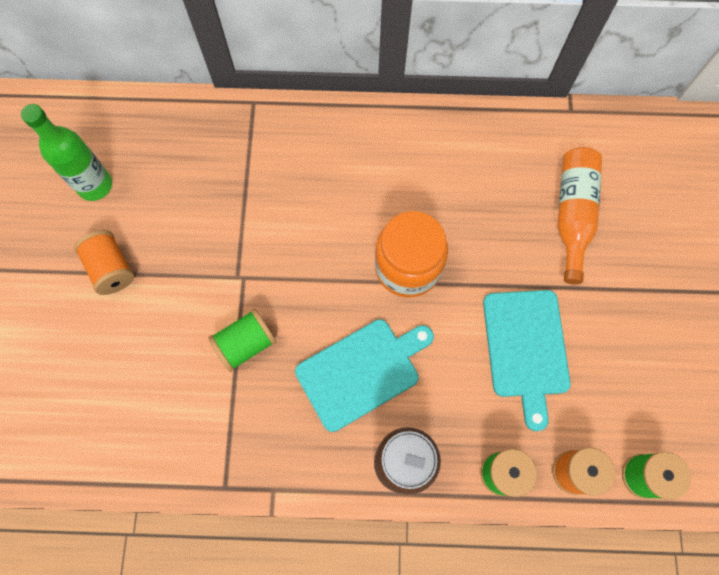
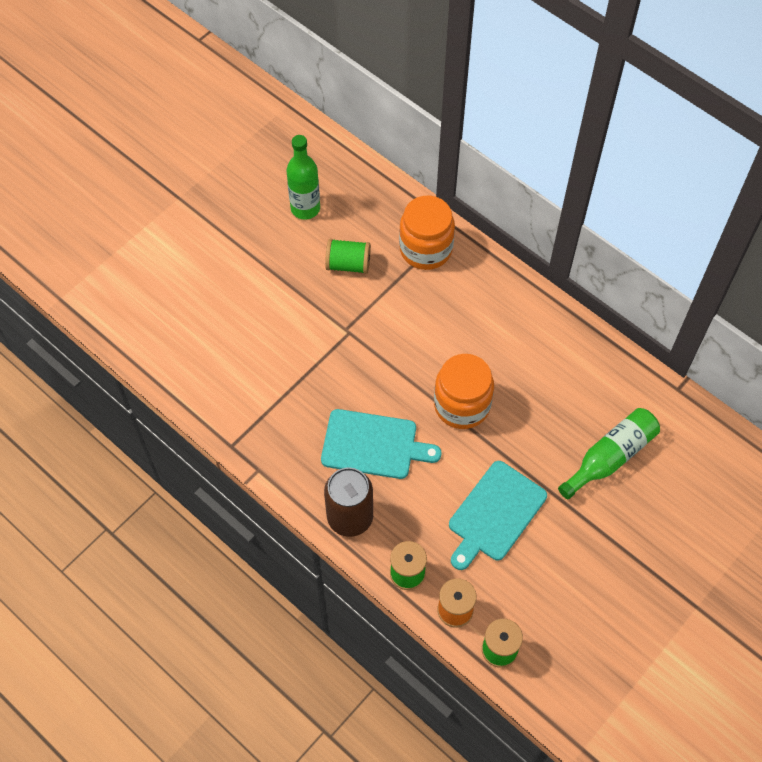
camera: 40 degrees right, 10 degrees down
orange spool [74,230,134,295] -> none
green spool [208,309,276,372] -> green spool moved to [325,239,371,274]
orange bottle [558,147,602,284] -> green bottle [558,408,660,499]
none -> orange jar [399,196,455,270]

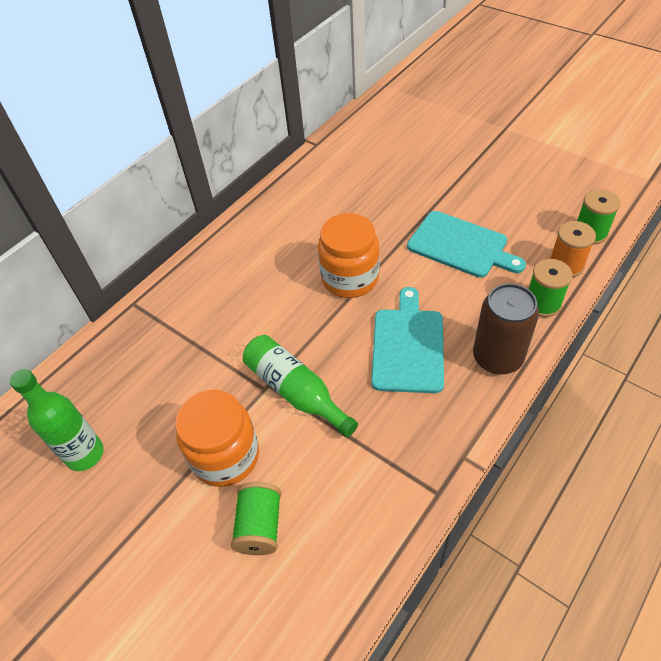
camera: 90 degrees left, 10 degrees down
green spool [325,239,371,274] -> green spool moved to [231,482,281,555]
orange jar [399,196,455,270] -> orange jar moved to [175,390,259,487]
green bottle [558,408,660,499] -> green bottle moved to [243,335,358,437]

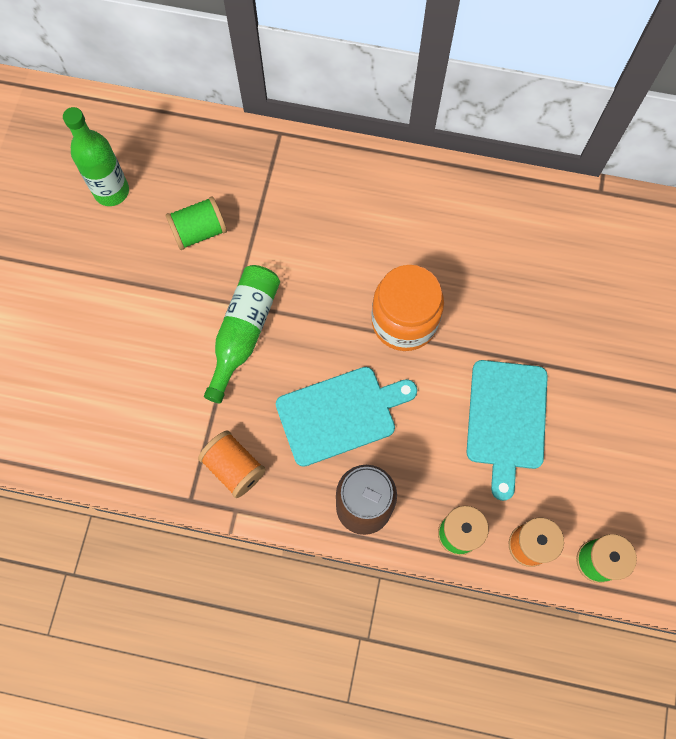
camera: 60 degrees right, 20 degrees up
orange jar [175,390,259,487] -> none
green spool [231,482,281,555] -> green spool moved to [166,196,227,250]
none -> orange spool [198,430,266,498]

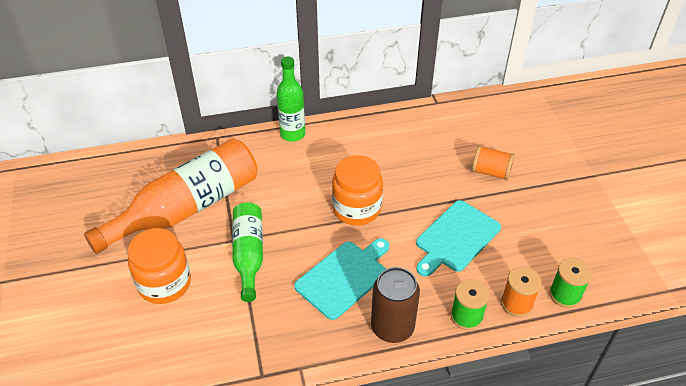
camera: 25 degrees left, 25 degrees down
green bottle [63,107,129,206] -> green bottle moved to [277,57,305,142]
green spool [166,196,227,250] -> orange bottle [84,138,258,254]
orange spool [198,430,266,498] -> orange spool moved to [472,145,515,180]
turquoise cutting board [467,360,548,501] -> turquoise cutting board turned 60 degrees clockwise [416,200,501,277]
none -> orange jar [128,228,191,304]

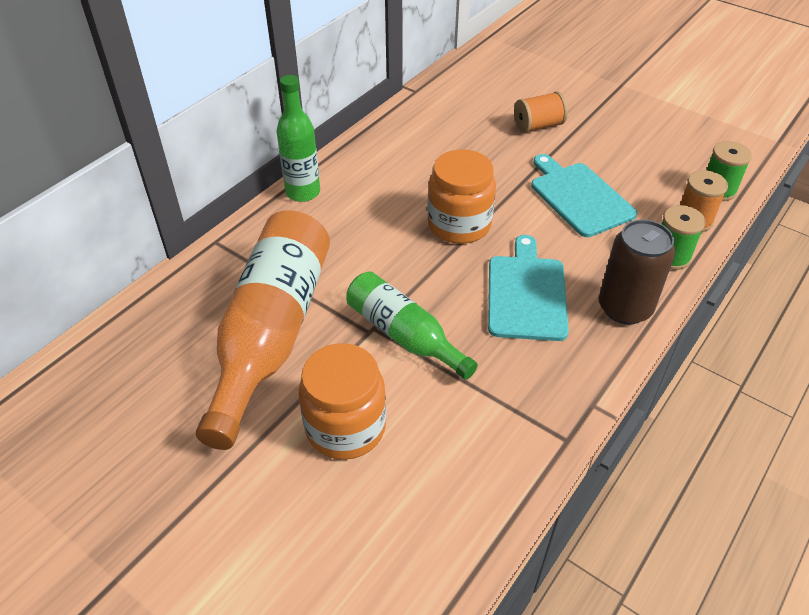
camera: 40 degrees left, 0 degrees up
turquoise cutting board [416,200,501,277] -> turquoise cutting board turned 150 degrees clockwise [531,154,637,237]

